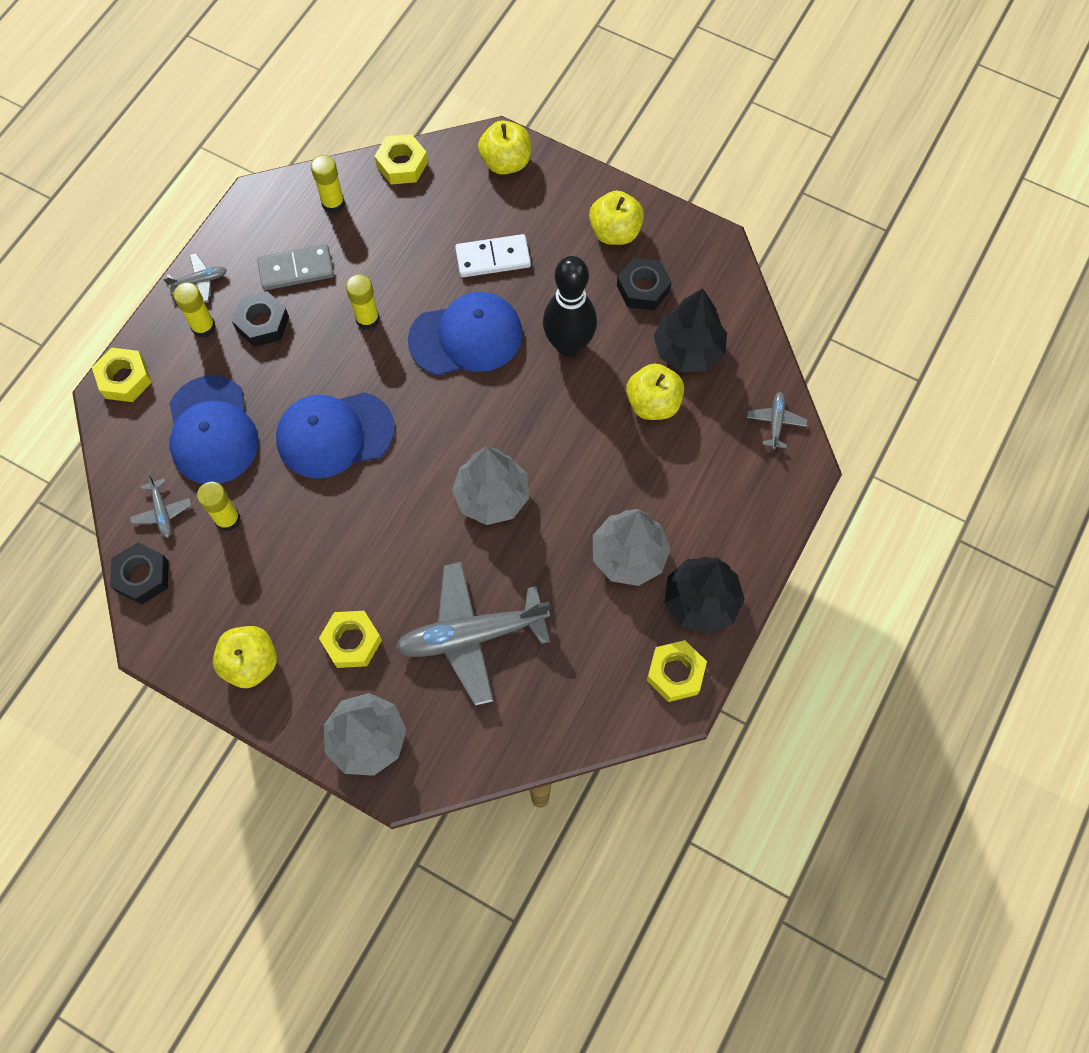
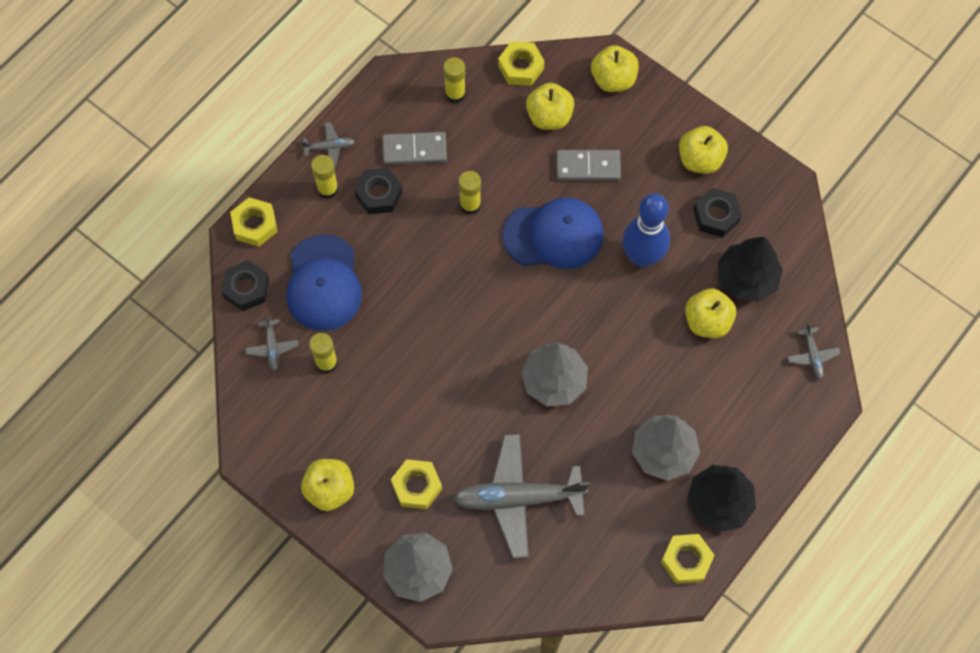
camera: 10 degrees right, 0 degrees up
black nut [110,543,169,604] -> black nut moved to [221,260,269,311]
blue cap [276,392,395,479] -> none
white domino [455,234,531,277] -> grey domino [556,150,621,181]
black bowling pin [543,256,597,357] -> blue bowling pin [622,193,670,267]
grey plane [747,392,808,450] -> grey plane turned 150 degrees clockwise [787,323,841,380]
none -> yellow apple [526,83,574,130]

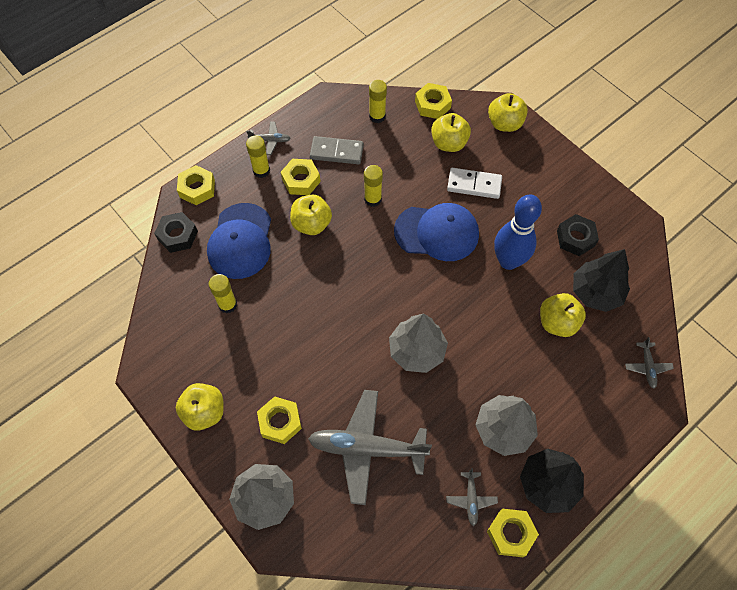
camera: 10 degrees right, 5 degrees down
grey plane [245,315,299,371] -> grey plane moved to [446,468,498,526]
black nut [354,168,403,214] -> yellow nut [281,159,321,195]
grey domino [556,150,621,181] -> white domino [447,168,502,199]
yellow apple [679,126,728,174] -> yellow apple moved to [290,195,332,235]

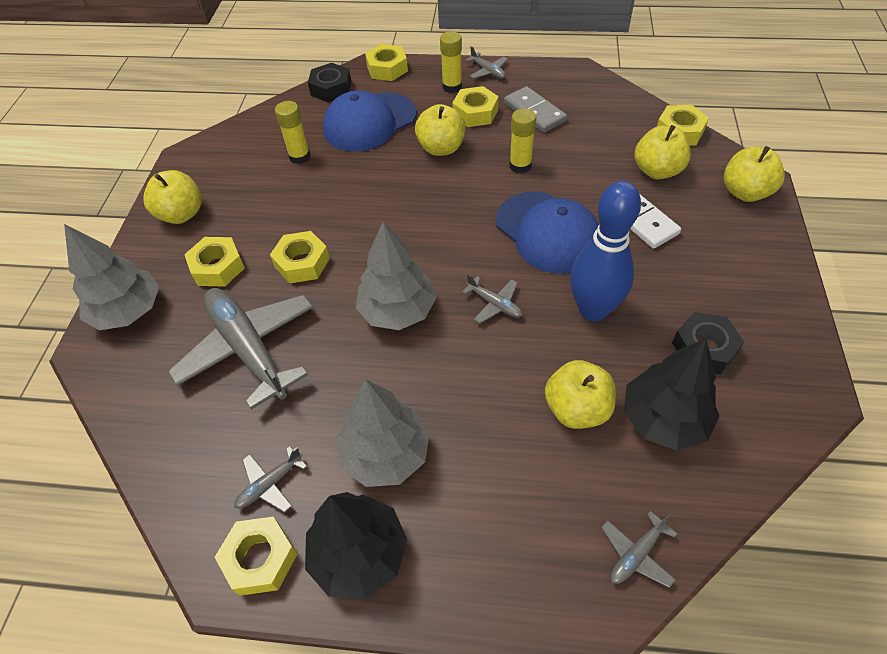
camera: 50 degrees right, 10 degrees down
yellow glue stick [369,80,387,123] -> none
none -> yellow nut [270,231,330,284]
none -> grey plane [462,274,522,324]

